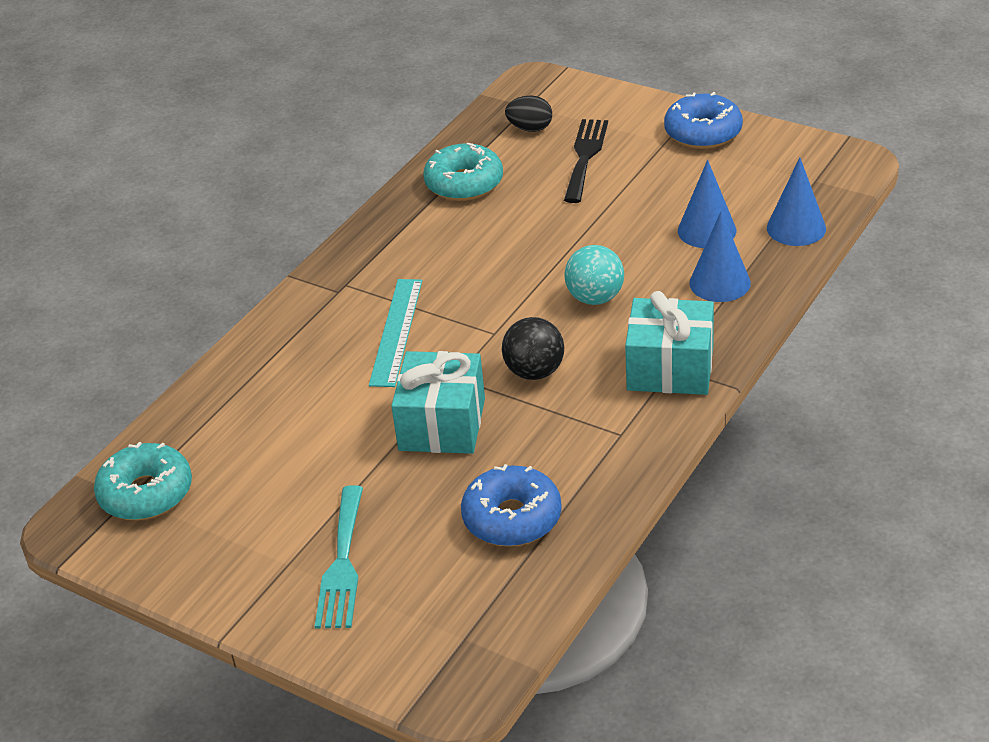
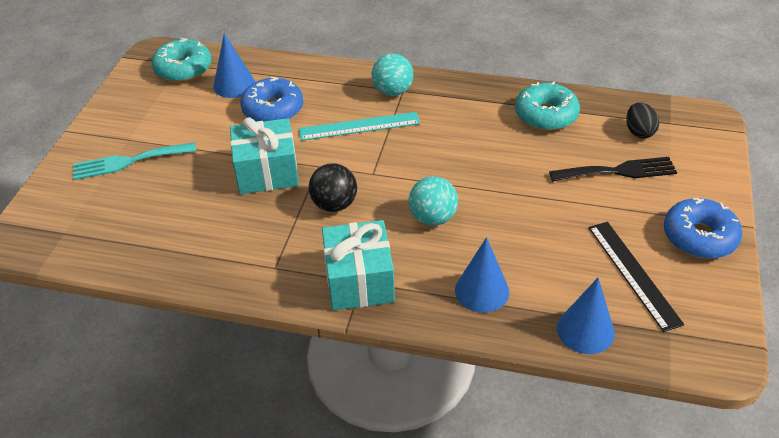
camera: 70 degrees right, 5 degrees up
blue donut [461,464,562,547] -> blue donut moved to [240,77,303,122]
blue cone [678,160,736,248] -> blue cone moved to [213,33,255,98]
none -> turquoise ball [372,53,413,96]
none -> black ruler [589,222,684,332]

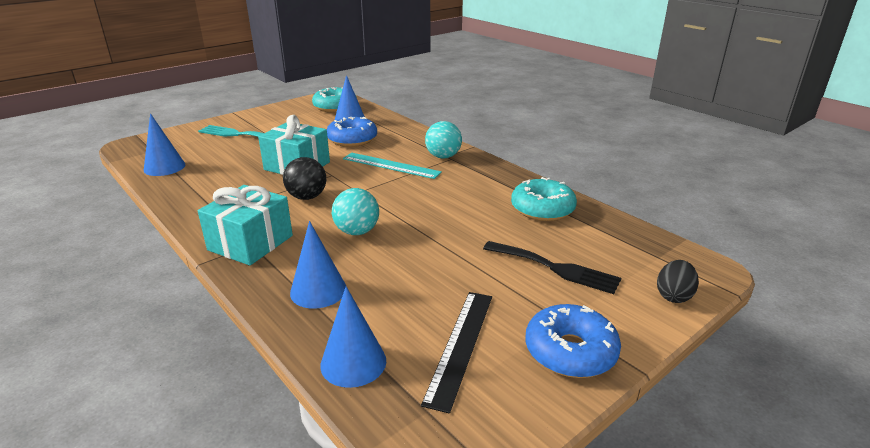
camera: 35 degrees right, 15 degrees down
black egg [626,103,659,138] -> black egg moved to [657,260,699,303]
none -> blue cone [144,113,185,176]

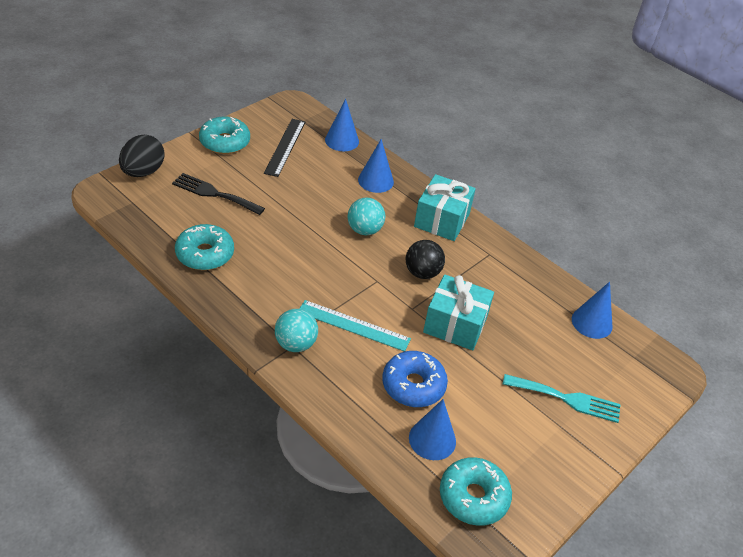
camera: 170 degrees right, 15 degrees up
blue donut [525,304,621,378] -> turquoise donut [199,117,250,154]
black egg [657,260,699,303] -> black egg [119,135,165,177], size x1.58

